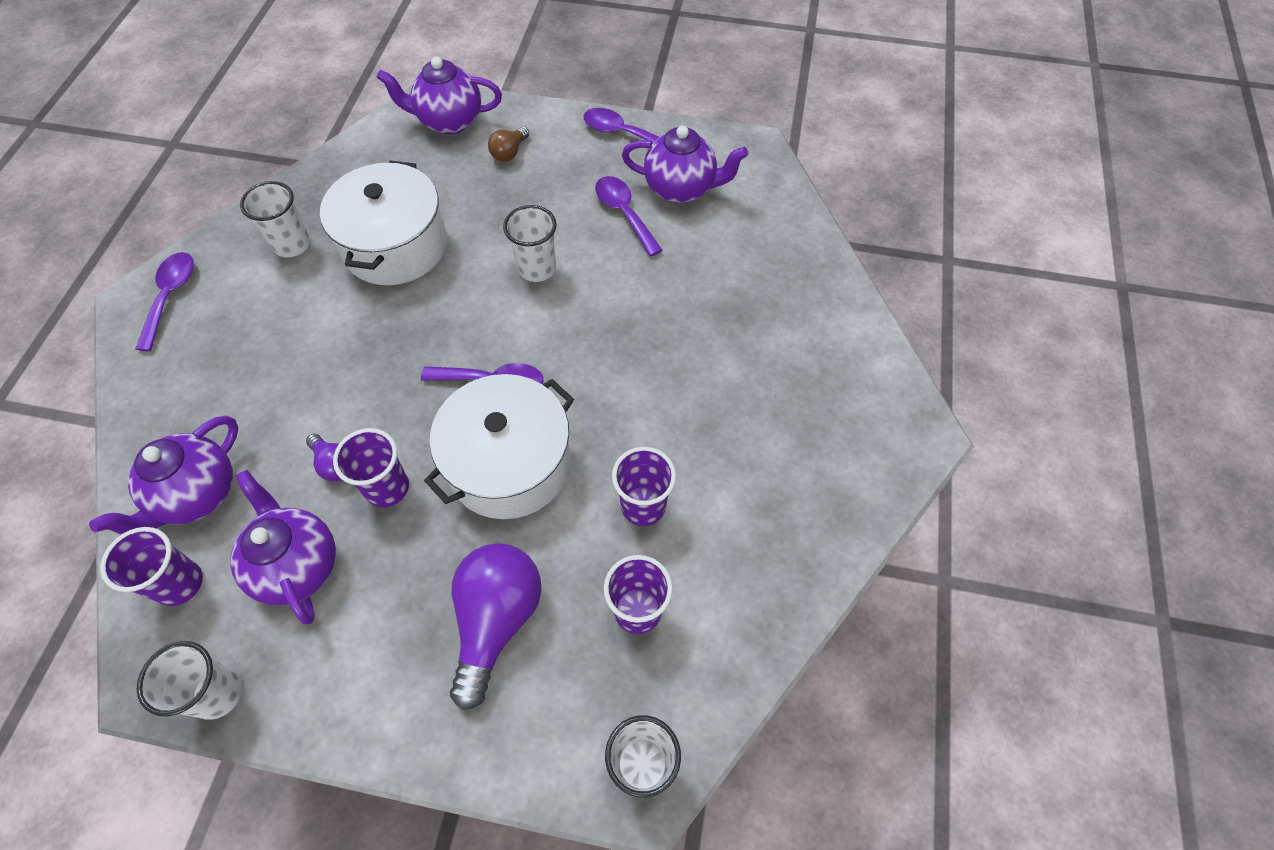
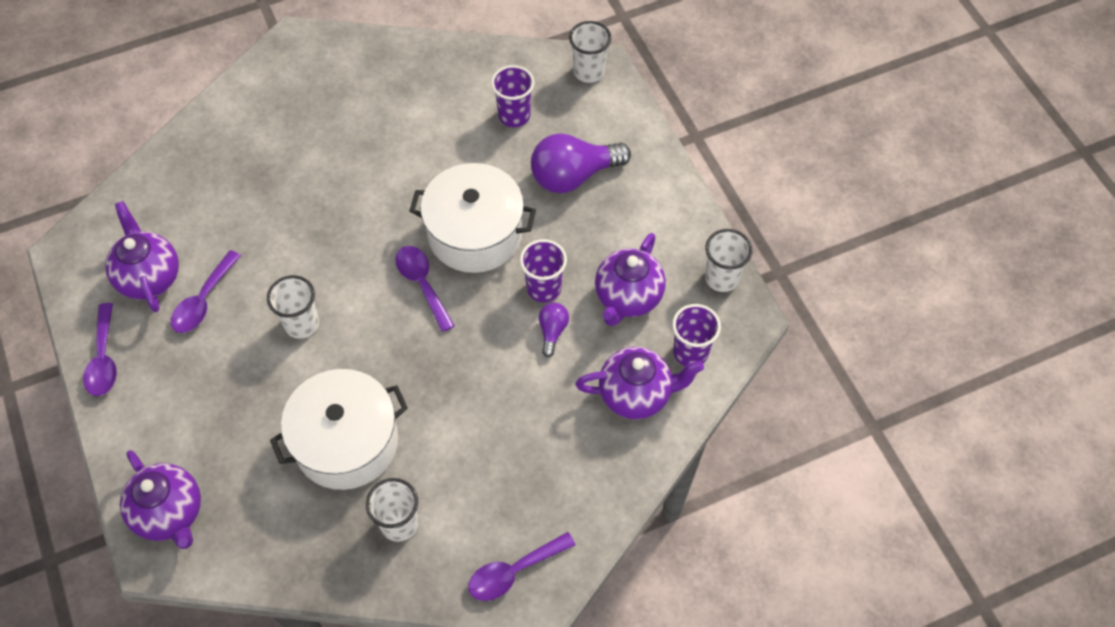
camera: 125 degrees left, 0 degrees up
brown light bulb [488,127,529,162] -> none
purple cup [612,447,676,526] -> none

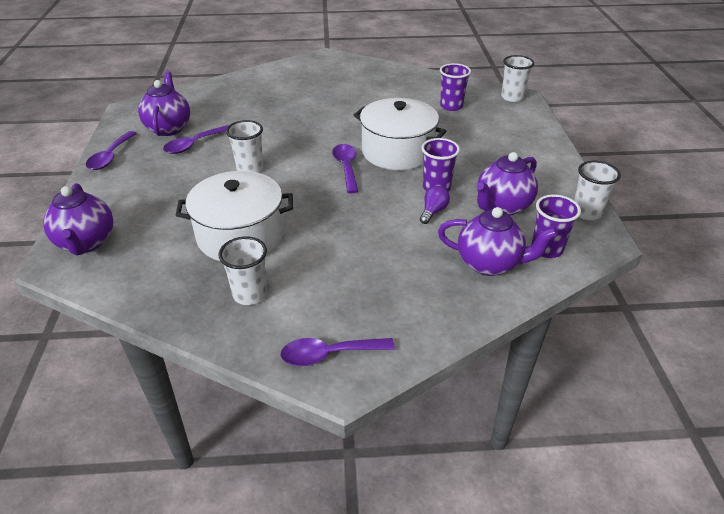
camera: 20 degrees right, 20 degrees down
purple light bulb [531,133,631,193] -> none

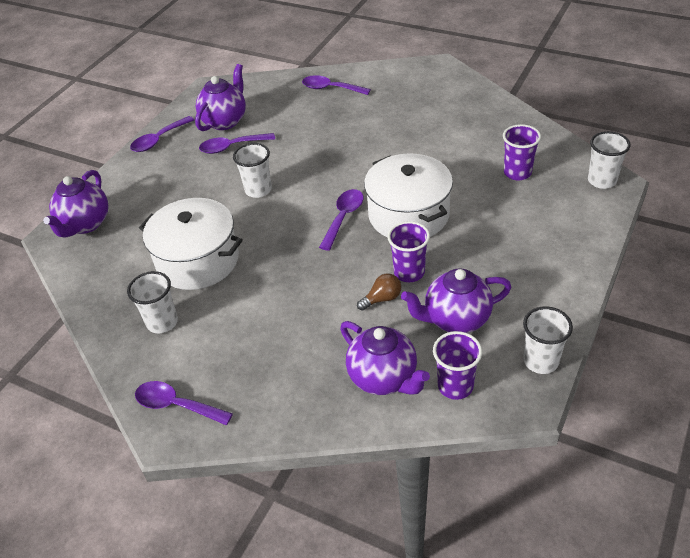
camera: 35 degrees right, 5 degrees up
purple light bulb [420,186,450,224] -> brown light bulb [357,274,401,311]
none -> purple spoon [302,75,371,95]

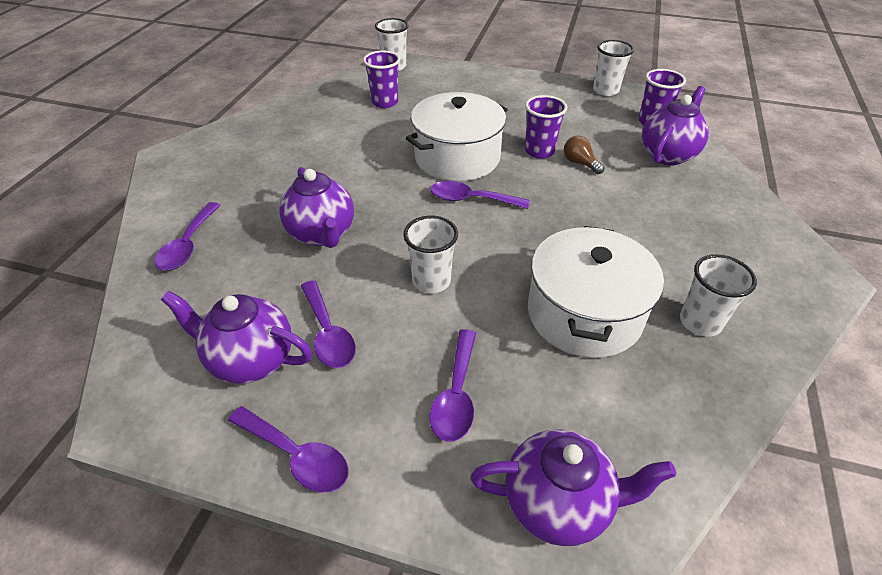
camera: 105 degrees left, 0 degrees up
purple spoon [135,381,233,425] -> purple spoon moved to [430,329,476,442]
purple teapot [401,268,511,333] -> purple teapot moved to [279,167,354,248]

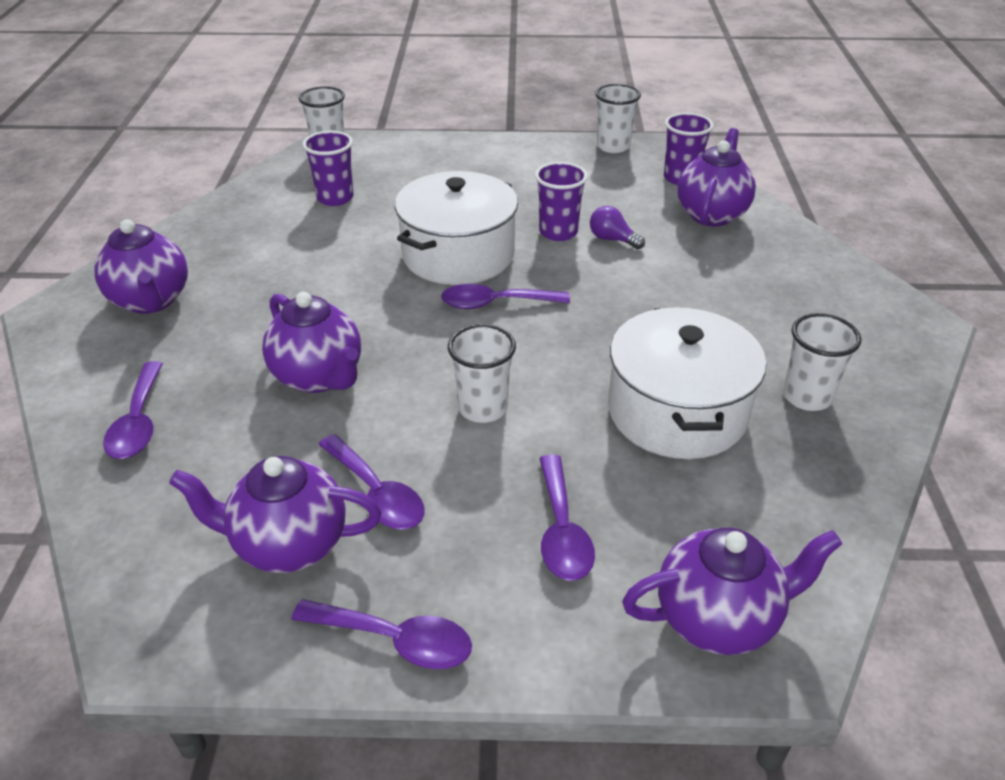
camera: 15 degrees left, 5 degrees down
brown light bulb [564,136,604,174] -> purple light bulb [590,206,645,249]
none -> purple teapot [95,219,188,314]

